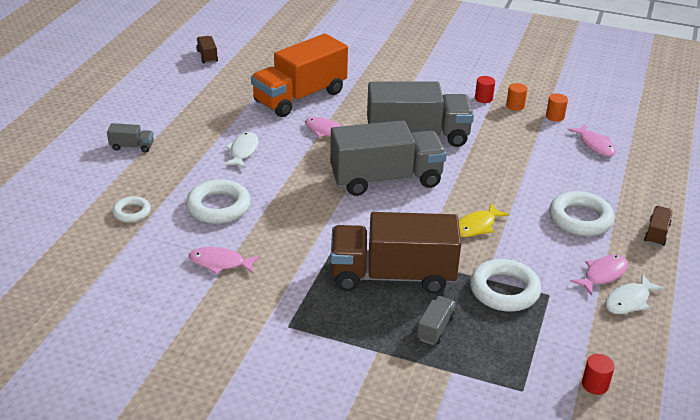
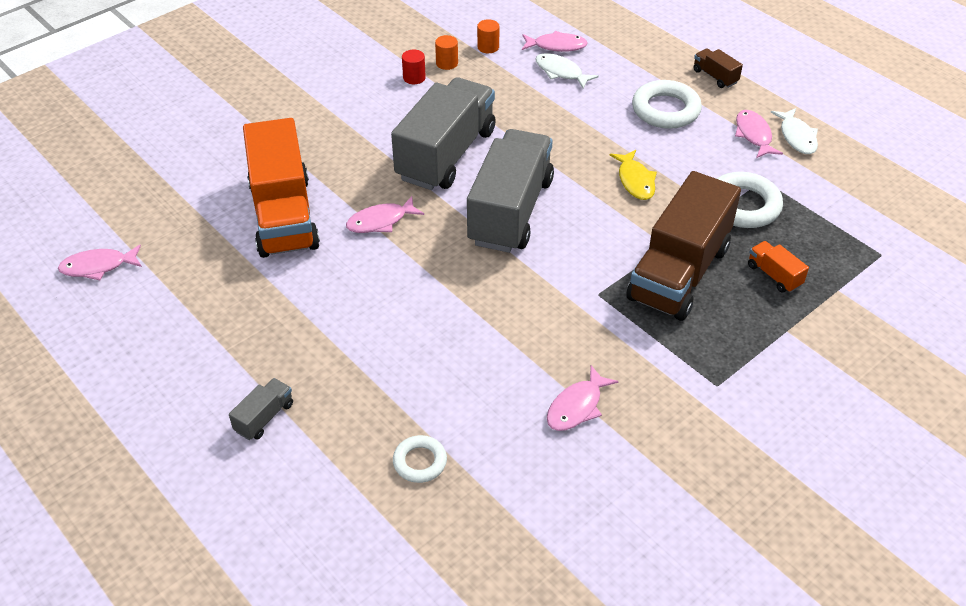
camera: 60 degrees left, 10 degrees up
white ring [186,180,251,224] -> none
brown truck [196,36,218,63] -> pink fish [58,245,142,280]
white fish [223,132,259,168] -> white fish moved to [535,53,599,89]
grey truck [417,296,455,345] -> orange truck [748,241,809,293]
red cylinder [582,354,615,395] -> none

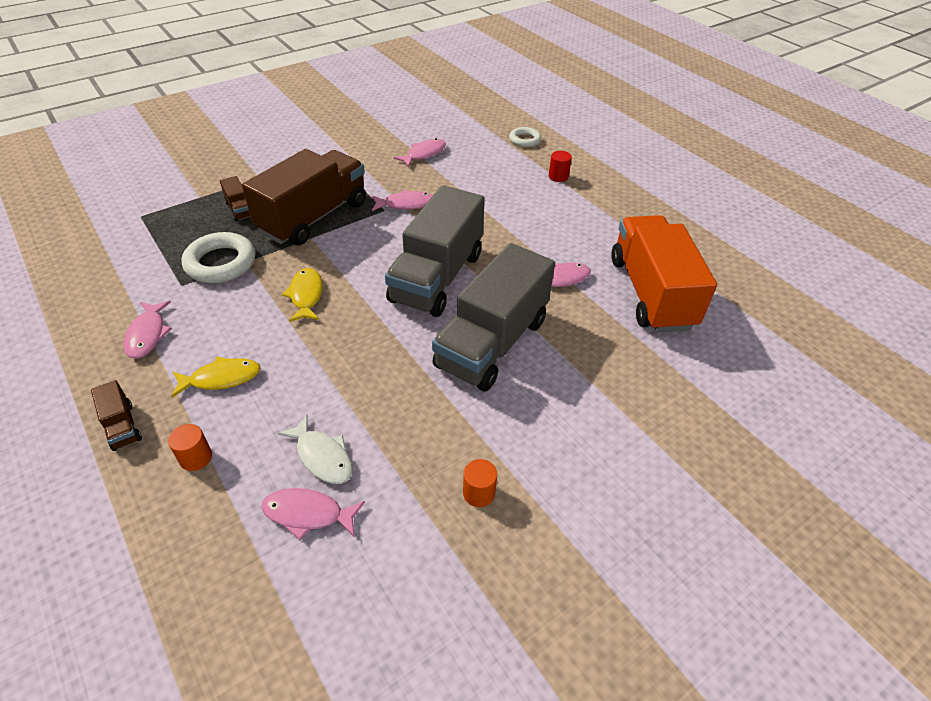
camera: 175 degrees left, 0 degrees up
pink fish [58,245,142,280] -> pink fish moved to [371,190,433,211]
grey truck [229,378,293,440] -> none
red cylinder [402,49,426,84] -> red cylinder moved to [549,151,572,182]
orange cylinder [477,19,500,53] -> orange cylinder moved to [168,424,212,471]
white ring [632,80,702,129] -> yellow fish [171,357,261,398]
orange truck [748,241,809,293] -> brown truck [220,176,250,222]
white fish [771,108,818,154] -> none

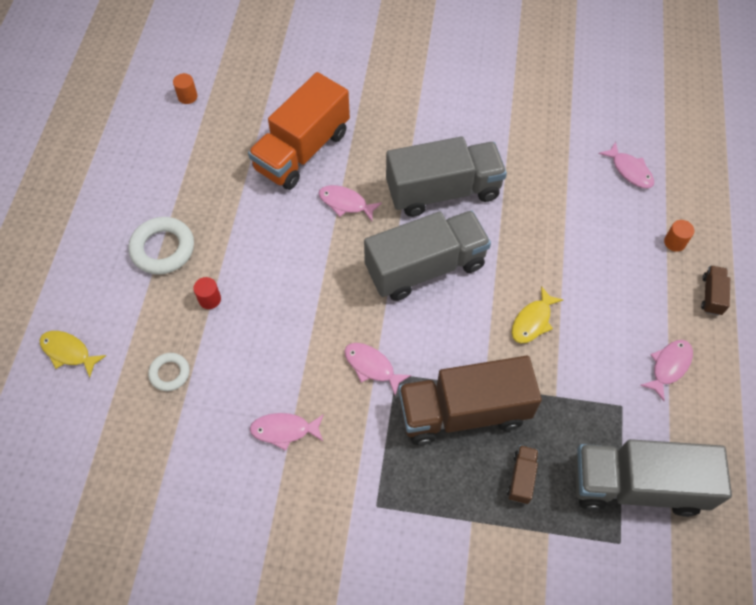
camera: 135 degrees left, 15 degrees up
yellow fish [171,357,261,398] -> yellow fish moved to [40,331,106,377]
white ring [181,232,256,283] -> white ring moved to [129,217,194,274]
white fish [278,414,353,484] -> none
orange cylinder [463,459,497,507] -> orange cylinder moved to [173,73,197,104]
none -> grey truck [574,439,732,517]

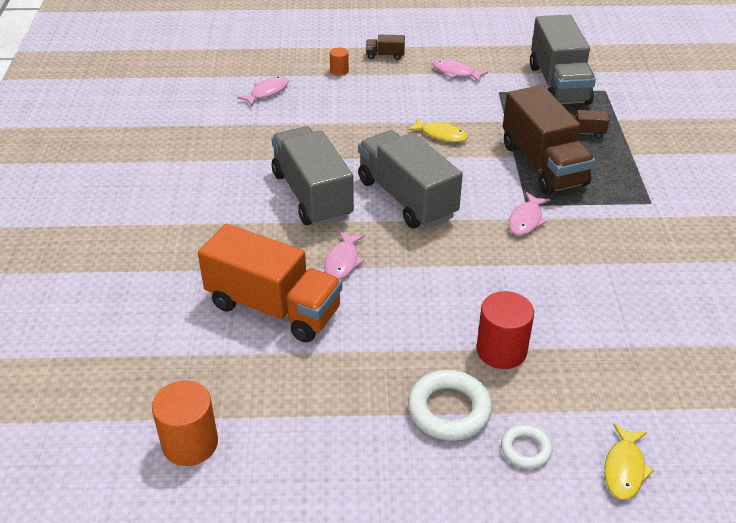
camera: 100 degrees left, 20 degrees down
white ring [148,353,189,391] -> white ring moved to [501,424,552,469]
orange cylinder [173,73,197,104] -> orange cylinder [152,380,218,466], size x1.90
red cylinder [193,277,221,309] -> red cylinder [476,291,534,369], size x1.90
pink fish [250,413,324,451] -> none

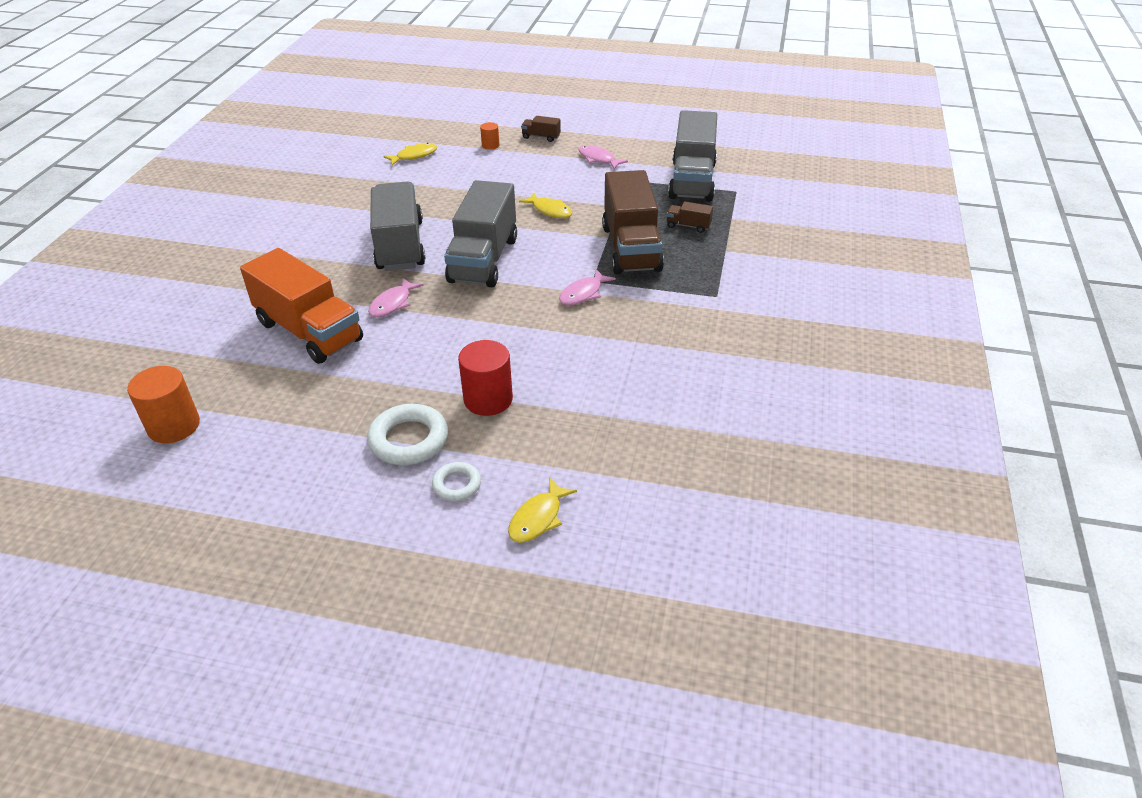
camera: 15 degrees right, 0 degrees up
pink fish [237,77,288,106] -> yellow fish [383,143,437,165]
grey truck [358,130,463,228] -> grey truck turned 150 degrees counterclockwise [444,180,517,287]

